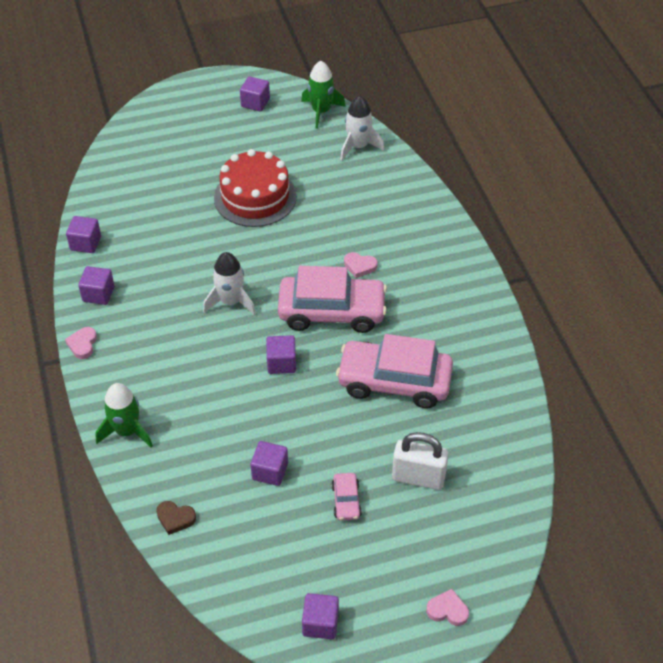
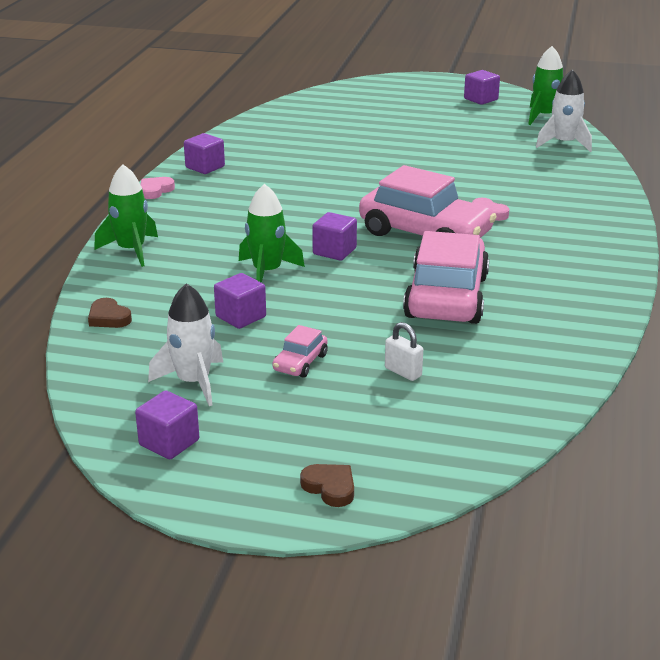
camera: 30 degrees right, 20 degrees down
purple cube [66,216,101,253] -> none
white rocket [203,252,256,315] -> white rocket moved to [148,283,223,406]
red cake [214,149,297,227] -> none
pink car [336,334,453,408] -> pink car turned 60 degrees clockwise [403,231,489,324]
white padlock [392,432,449,490] -> white padlock [385,322,423,381], size x0.55
pink heart [426,589,469,626] -> brown heart [300,464,354,507]
none -> green rocket [239,184,305,283]

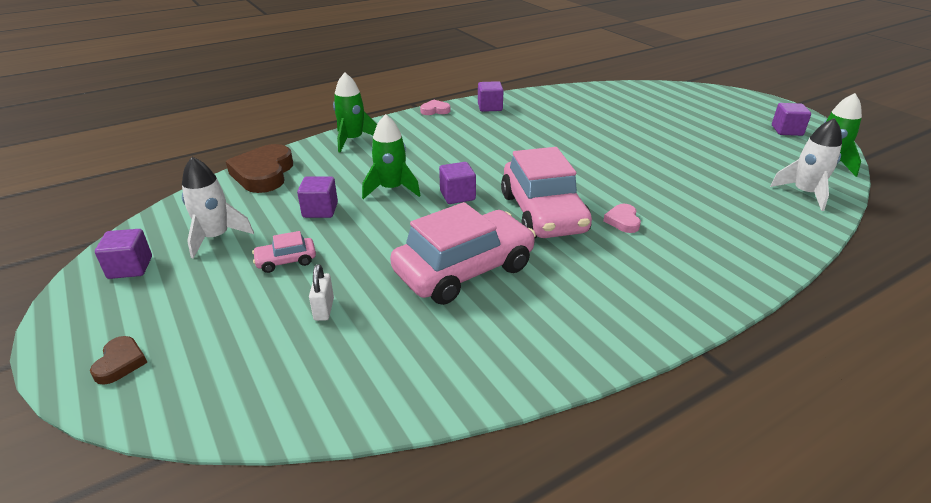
camera: 45 degrees right, 5 degrees up
brown heart [88,298,132,328] -> brown heart [226,144,293,193], size x2.02

